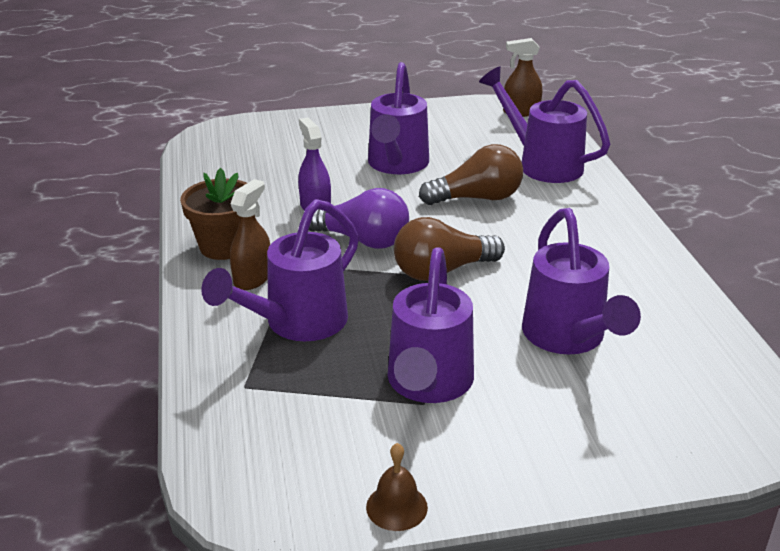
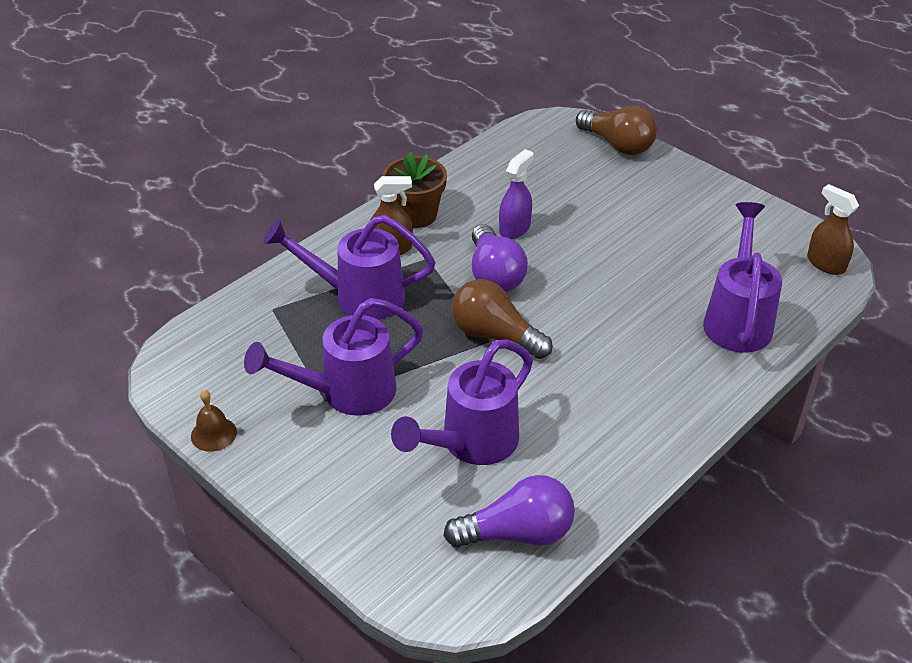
camera: 55 degrees right, 10 degrees up
purple watering can [368,62,429,174] -> none
brown light bulb [419,144,523,205] -> brown light bulb moved to [576,106,657,155]
none -> purple light bulb [444,475,575,547]

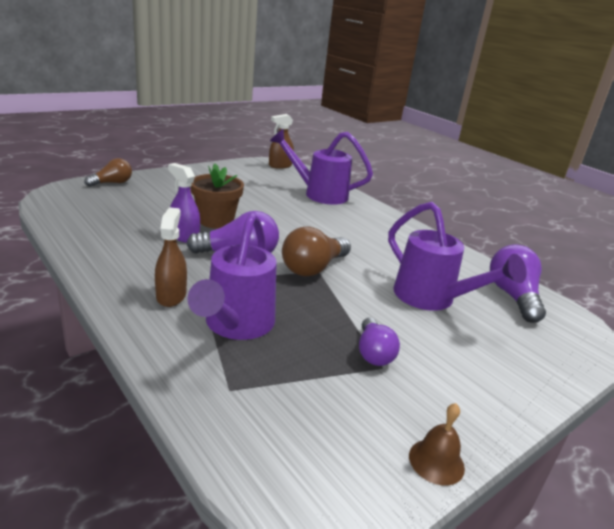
camera: 85 degrees left, 15 degrees down
purple watering can [244,298,424,416] -> purple light bulb [359,318,400,366]
brown flower pot [383,151,447,228] -> brown flower pot moved to [191,163,244,229]
brown light bulb [576,106,657,155] -> brown light bulb [84,158,132,187], size x0.65

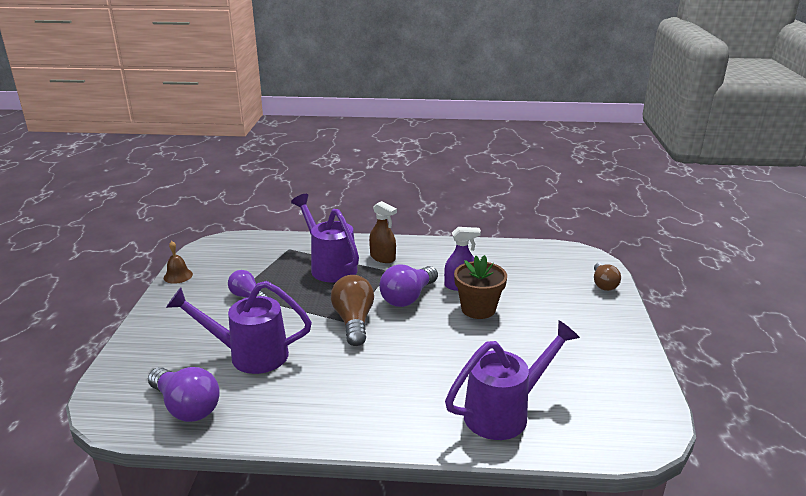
camera: 135 degrees right, 0 degrees up
brown spray bottle [269,114,294,169] -> none

